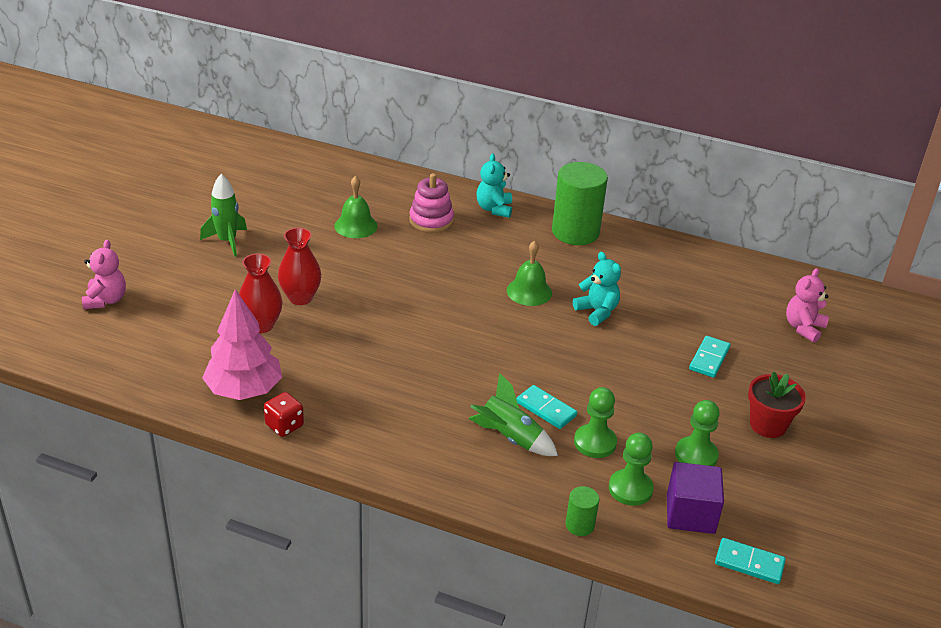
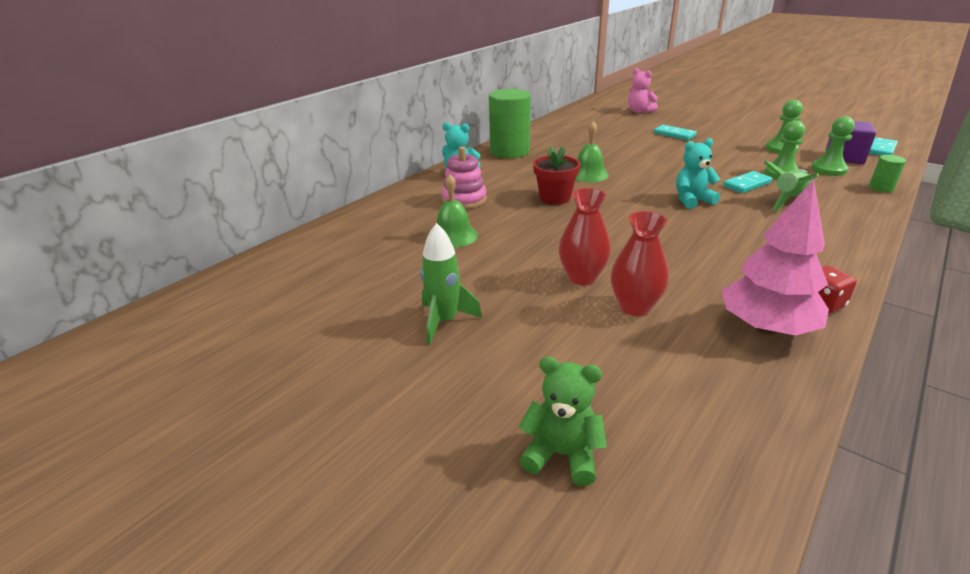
camera: 70 degrees left, 5 degrees down
pink teddy bear [82,240,126,309] -> green teddy bear [519,357,607,486]
turquoise teddy bear [573,252,621,326] -> turquoise teddy bear moved to [676,138,721,209]
red flower pot [748,371,806,438] -> red flower pot moved to [533,146,580,205]

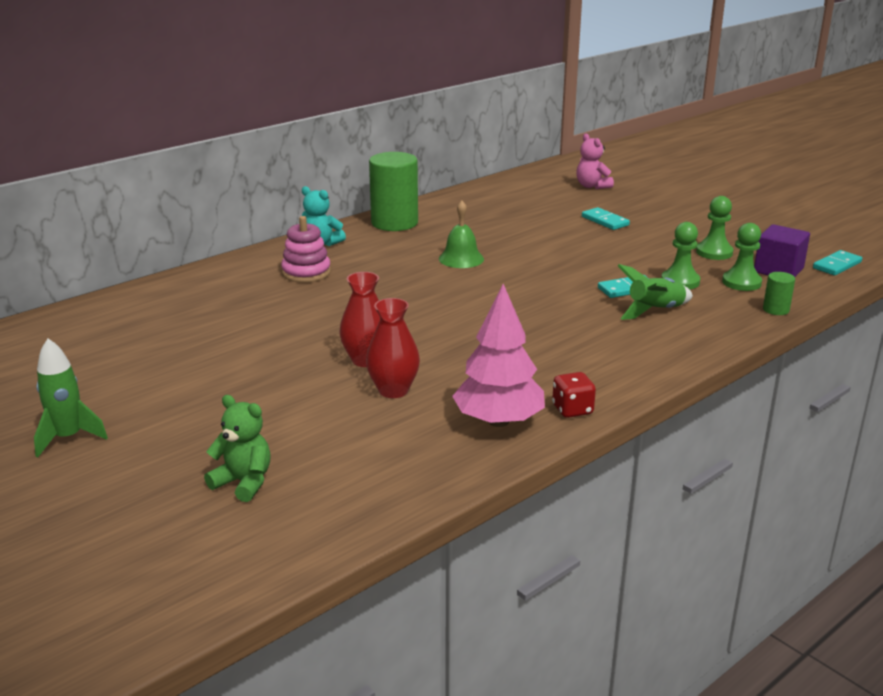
camera: 10 degrees right, 5 degrees down
green rocket [420,223,482,345] -> green rocket moved to [34,338,108,457]
green bell [437,174,478,248] -> none
red flower pot [533,146,580,205] -> none
turquoise teddy bear [676,138,721,209] -> none

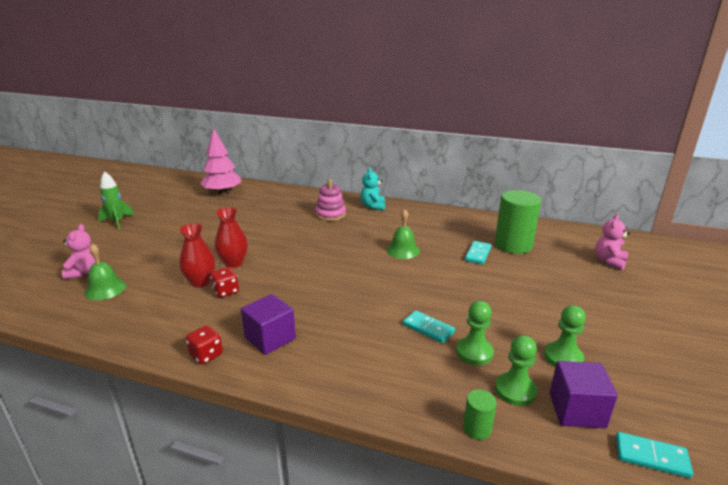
camera: 60 degrees right, 0 degrees up
green teddy bear [204,395,271,502] -> pink teddy bear [62,224,96,279]
green cylinder [369,152,418,231] -> green cylinder moved to [495,190,541,254]
pink tree [452,284,545,427] -> pink tree moved to [200,128,241,195]
turquoise domino [582,207,630,230] -> turquoise domino moved to [465,241,491,264]
green rocket [618,264,693,320] -> none
none -> green bell [85,244,126,300]
none -> red dice [210,267,239,298]
none -> purple cube [241,294,296,355]

